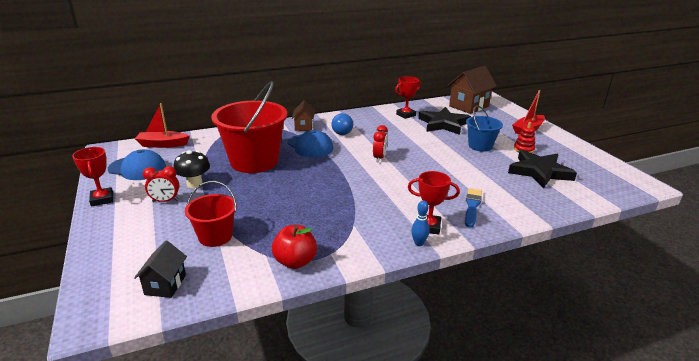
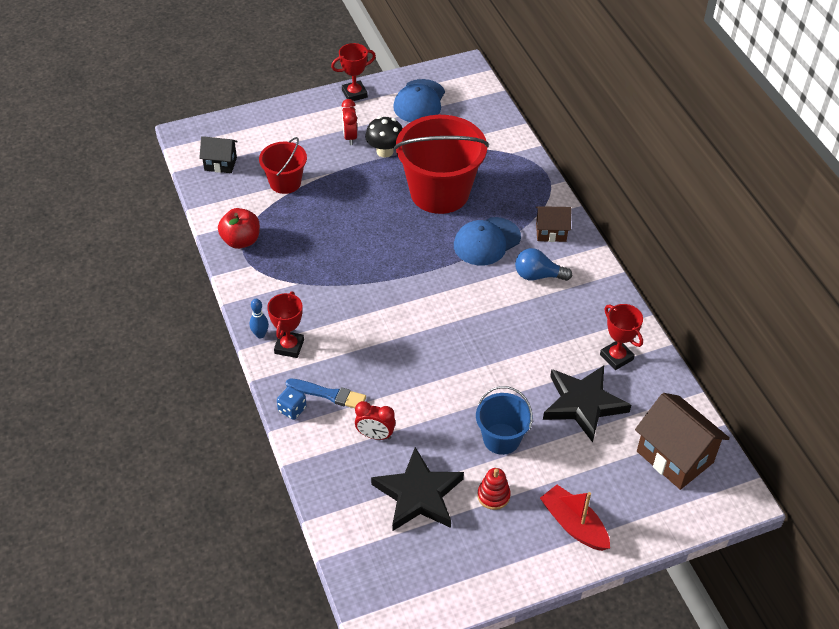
camera: 90 degrees right, 20 degrees up
red boat [135,103,190,148] -> none
red clock [373,125,388,163] -> red clock moved to [355,401,395,440]
none -> blue dice [277,386,307,420]

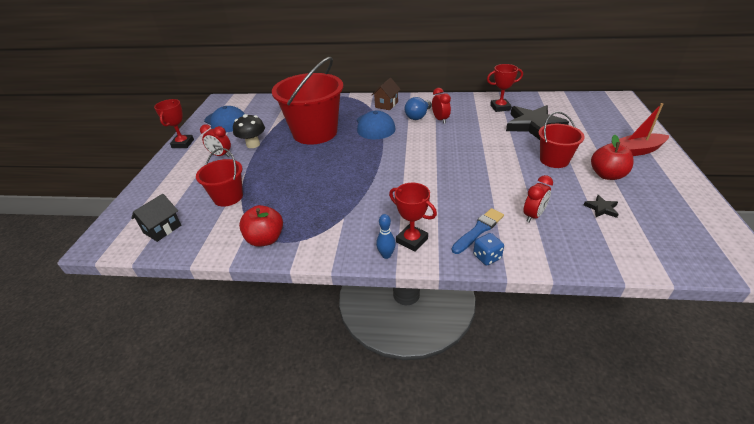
camera: 60 degrees left, 10 degrees down
black star [371,447,464,531] -> black star [584,195,619,218], size x0.42
blue bucket [476,386,533,455] -> red bucket [539,112,585,168]
red stacking toy [477,468,511,510] -> red apple [591,135,634,180]
brown house [635,393,730,490] -> none
none -> red clock [432,88,451,124]

